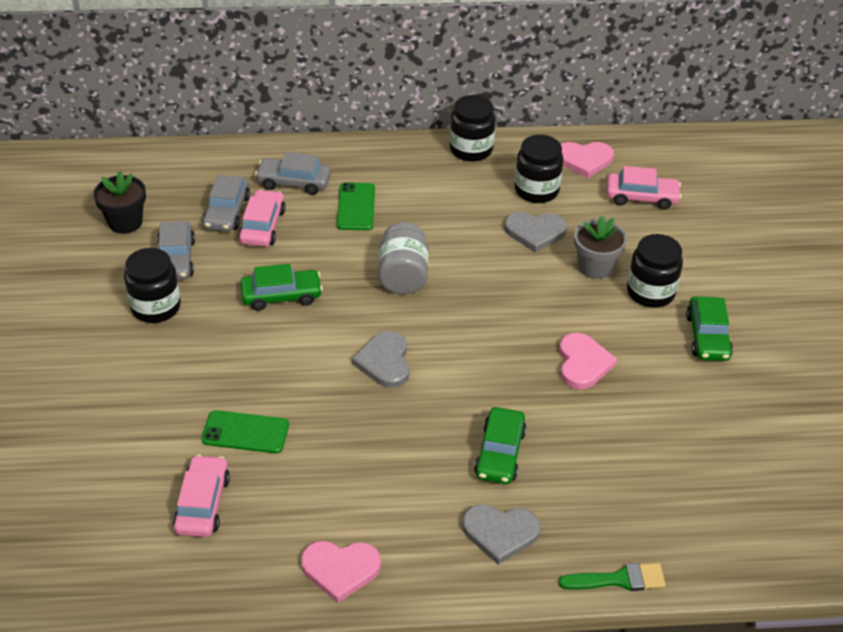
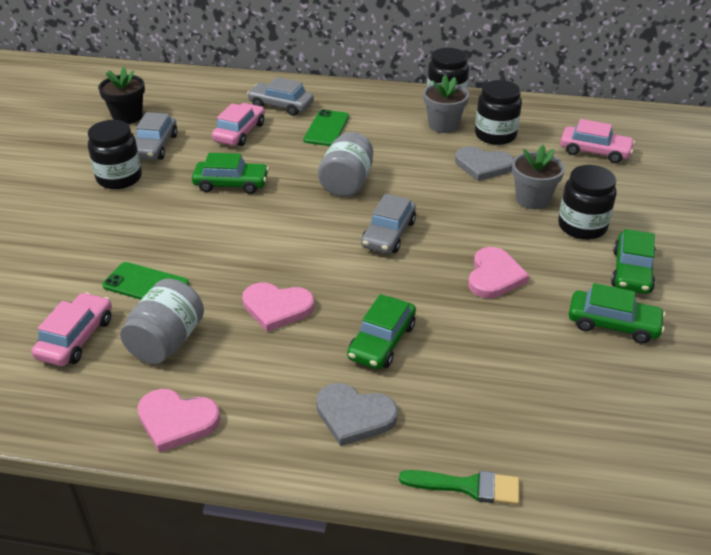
camera: 15 degrees right, 5 degrees down
grey car [202,175,250,232] -> grey car moved to [361,194,416,254]
grey heart [352,331,410,388] -> none
pink heart [561,142,614,178] -> pink heart moved to [242,282,314,332]
none -> grey jar [120,278,204,364]
none -> grey flower pot [423,75,469,133]
none -> green car [569,283,666,344]

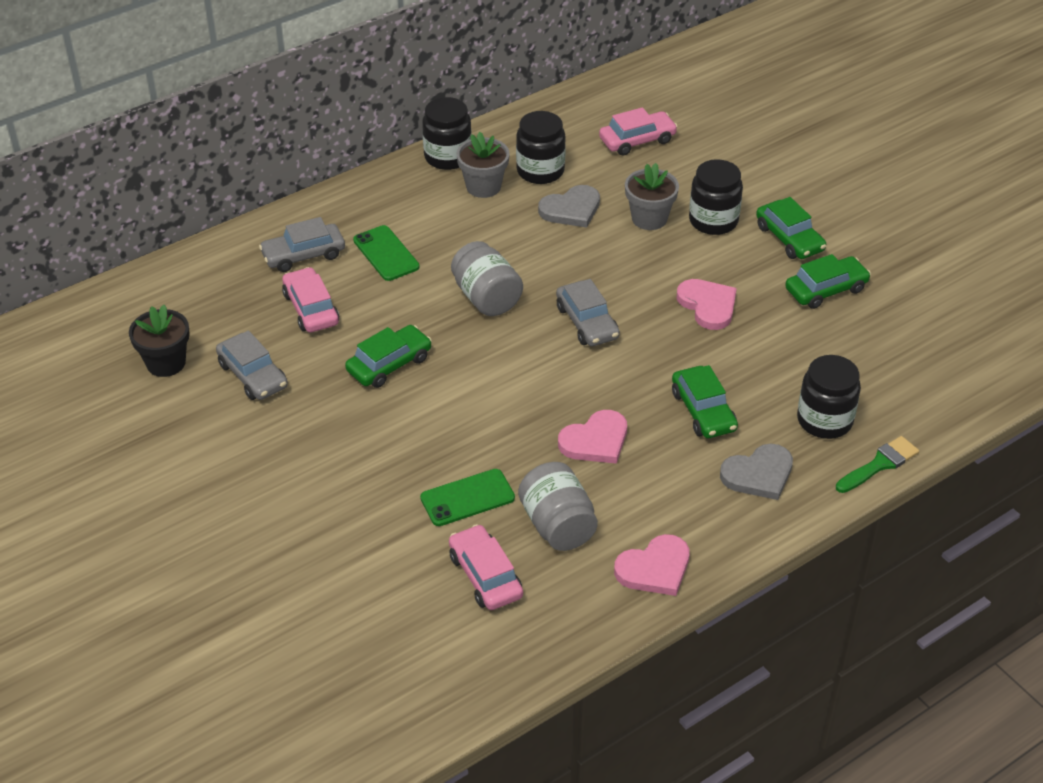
camera: 45 degrees left, 5 degrees up
black jar [88,120,142,189] -> black jar moved to [797,355,861,439]

